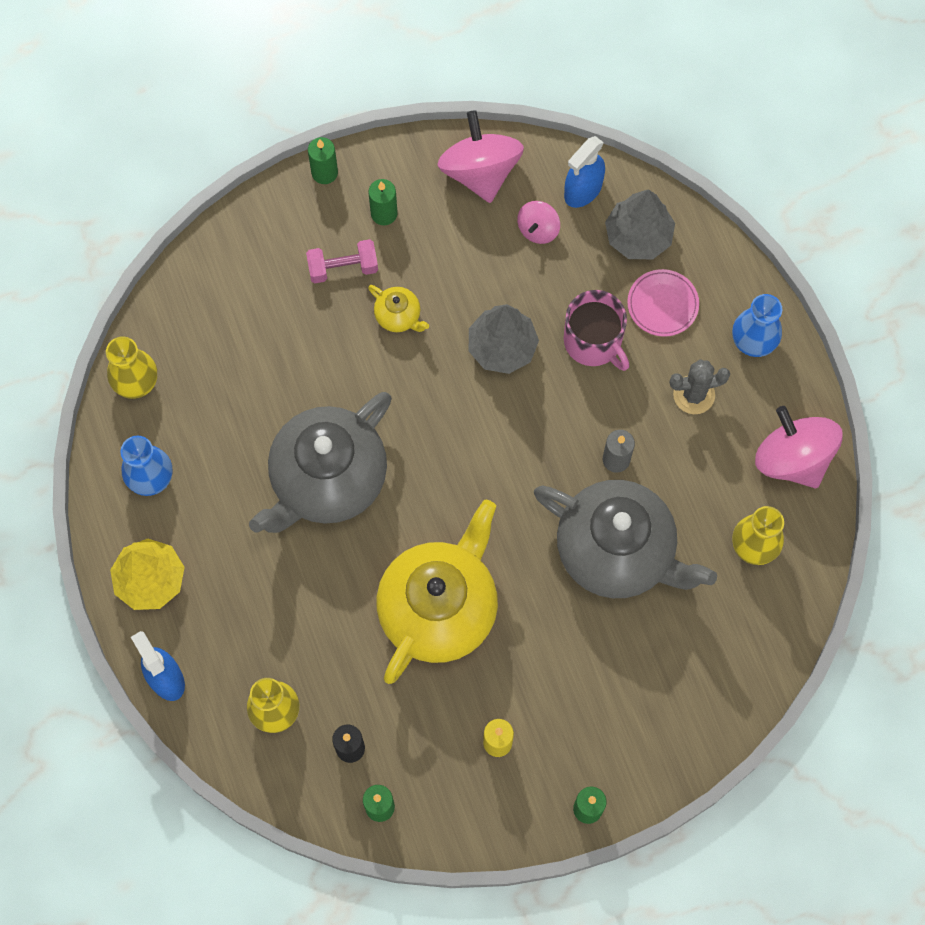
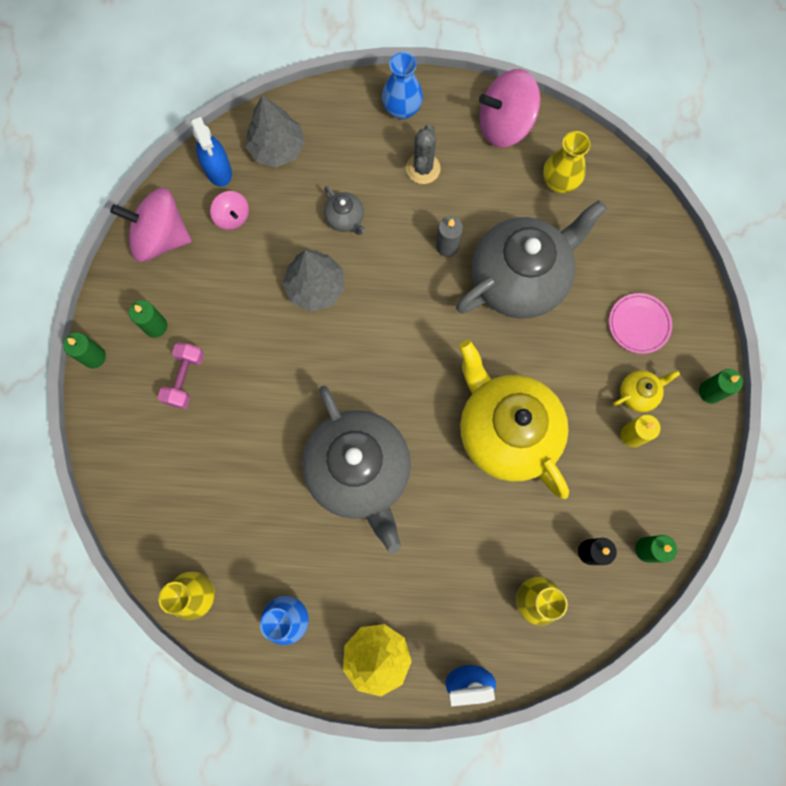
camera: 65 degrees left, 5 degrees up
yellow teapot [368,285,429,332] -> yellow teapot moved to [613,370,680,412]
pink mug [564,290,629,371] -> grey teapot [324,186,366,235]
pink plate [627,269,699,337] -> pink plate moved to [609,293,672,354]

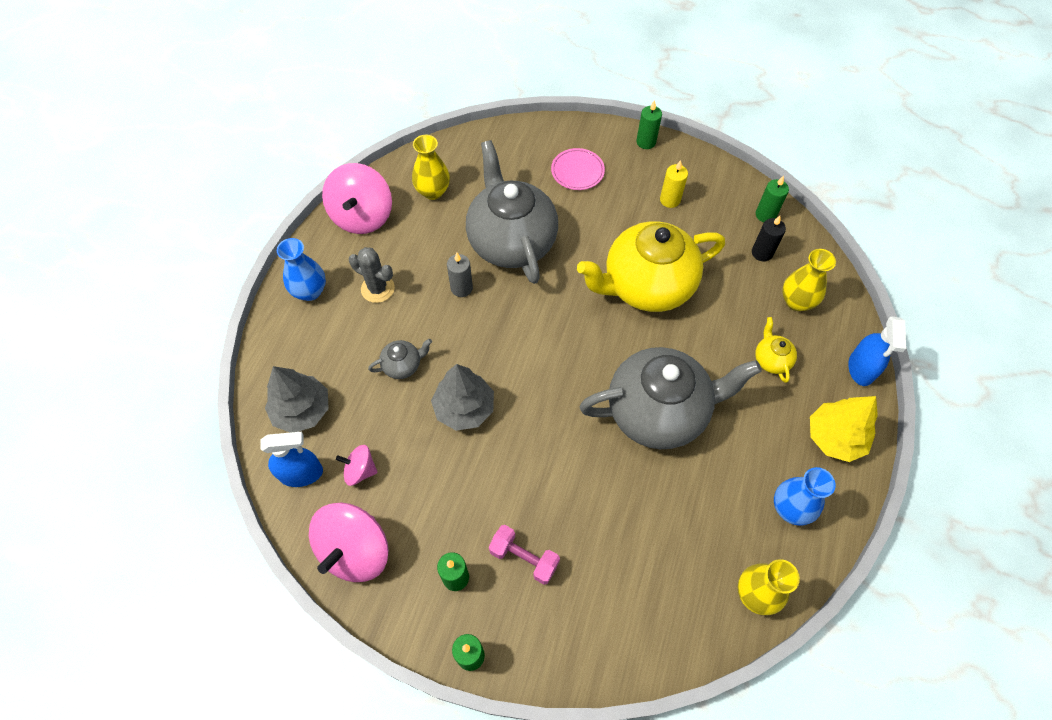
camera: 75 degrees left, 15 degrees down
pink spinning top [210,191,249,230] -> pink spinning top turned 150 degrees counterclockwise [336,445,378,486]
yellow teapot [613,370,680,412] -> yellow teapot moved to [755,317,797,383]

